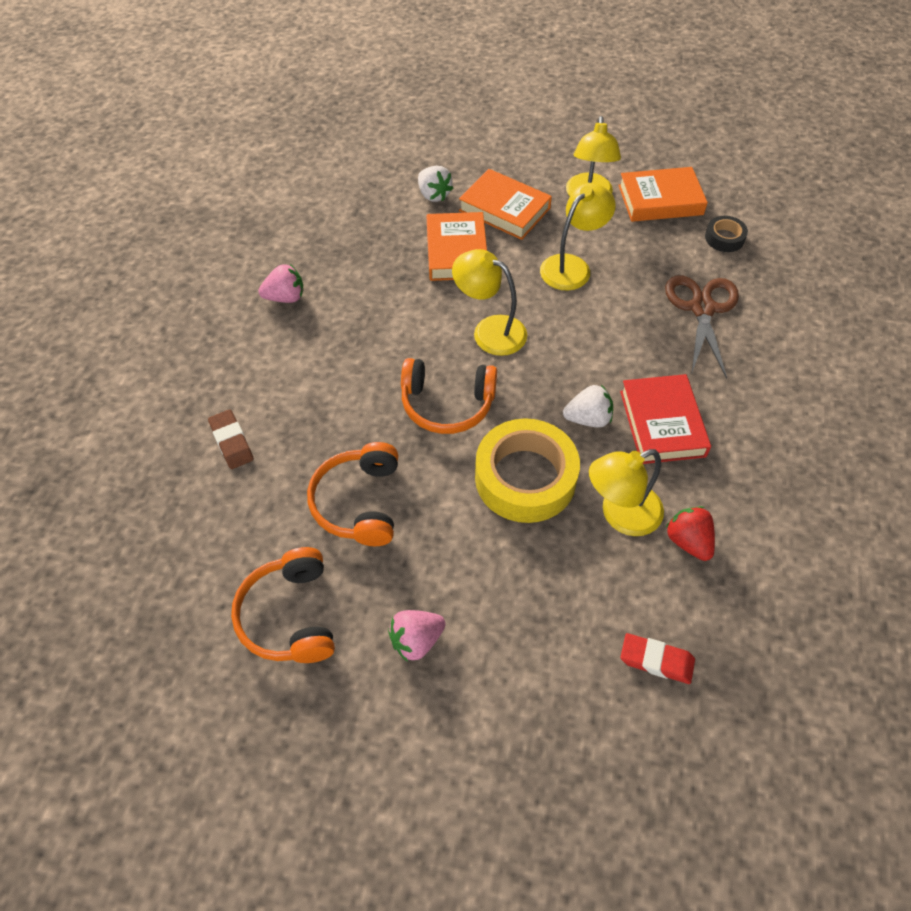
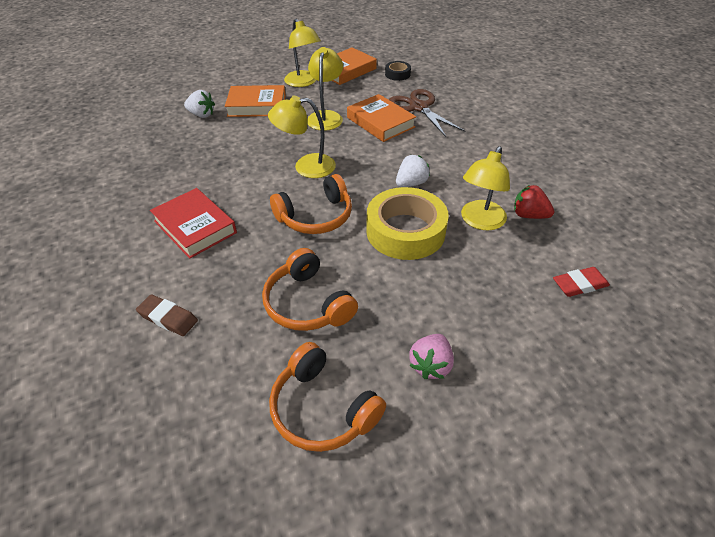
camera: 35 degrees left, 10 degrees down
pink strawberry [258,264,303,303] -> none
orange book [427,212,487,281] -> orange book moved to [347,94,416,142]
red book [620,374,711,464] -> red book moved to [150,188,237,259]

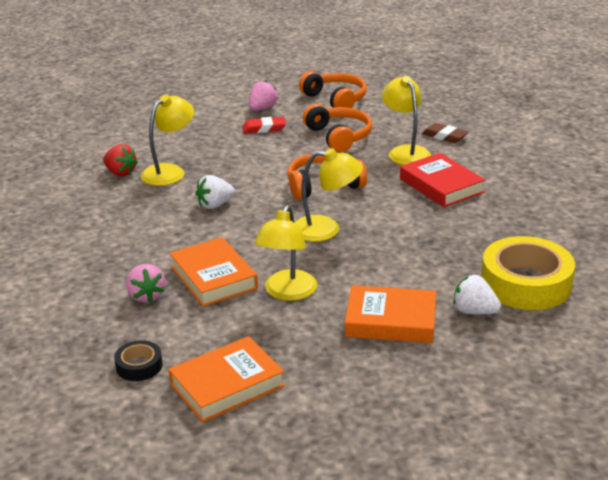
camera: 170 degrees left, 15 degrees down
yellow lamp [284,19,321,87] -> yellow lamp moved to [382,76,431,165]
yellow tape [366,187,449,260] -> yellow tape moved to [481,236,575,310]
brown scissors [389,89,465,137] -> pink strawberry [126,264,165,303]
red eraser [553,267,610,297] -> red eraser moved to [242,117,286,134]

